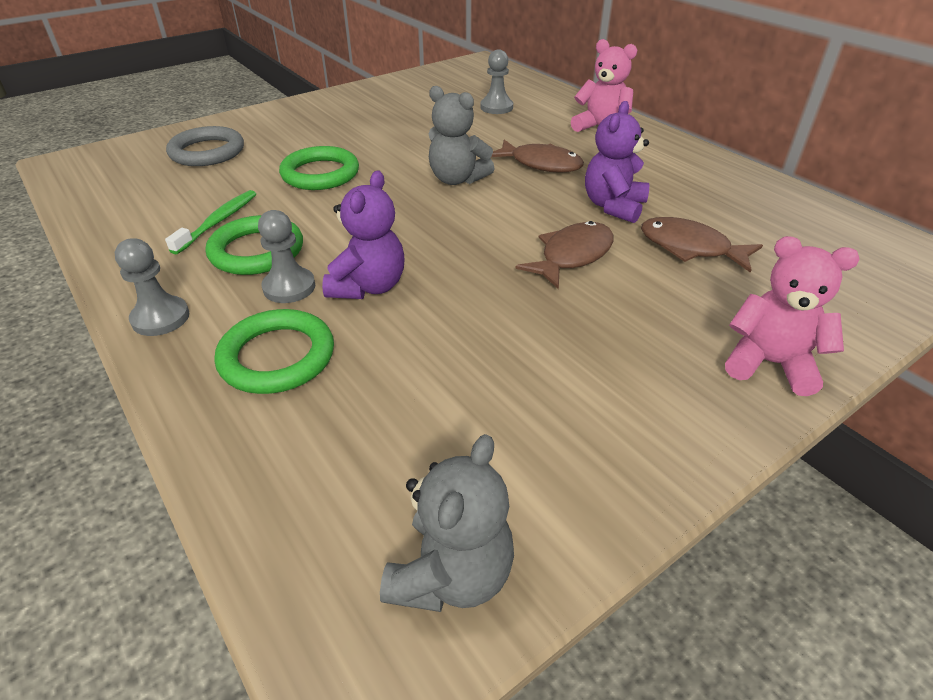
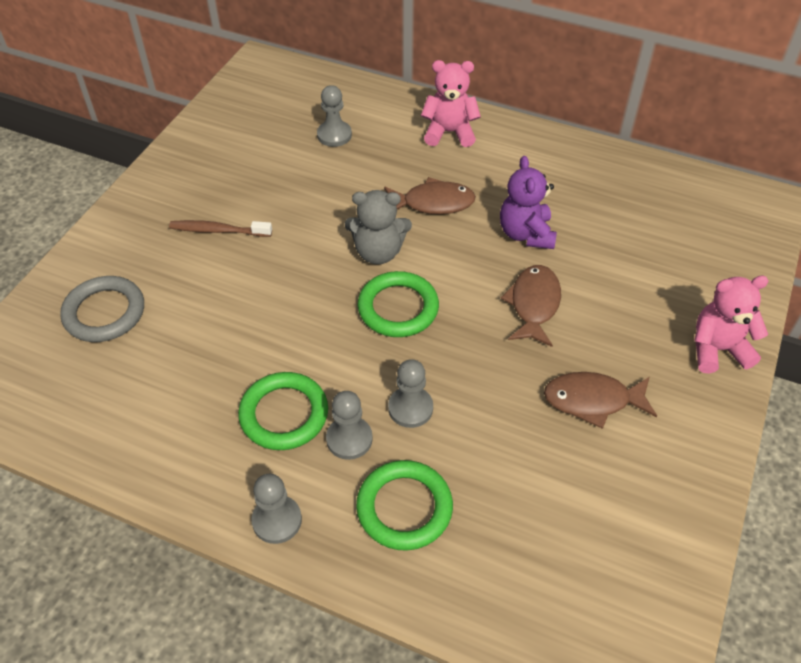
camera: 30 degrees left, 10 degrees up
green toothbrush [165,190,256,254] -> none
green ring [279,146,359,190] -> green ring moved to [357,271,439,337]
purple teddy bear [322,171,404,299] -> grey pawn [388,359,433,428]
grey teddy bear [380,434,514,612] -> none
brown fish [641,217,763,273] -> brown fish moved to [544,372,657,429]
none -> brown toothbrush [169,220,272,237]

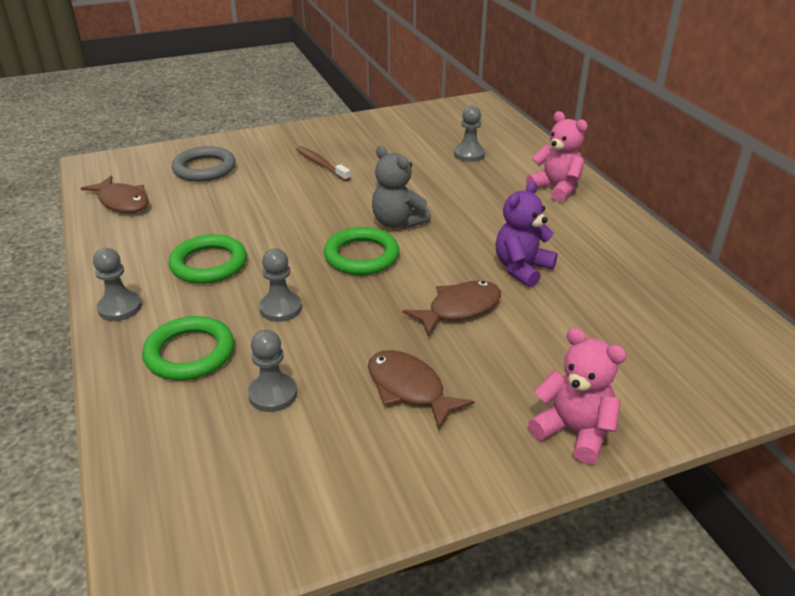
camera: 45 degrees right, 15 degrees down
grey pawn [326,391,373,460] -> grey pawn moved to [248,330,297,412]
brown fish [384,177,476,214] -> brown fish moved to [81,176,148,213]

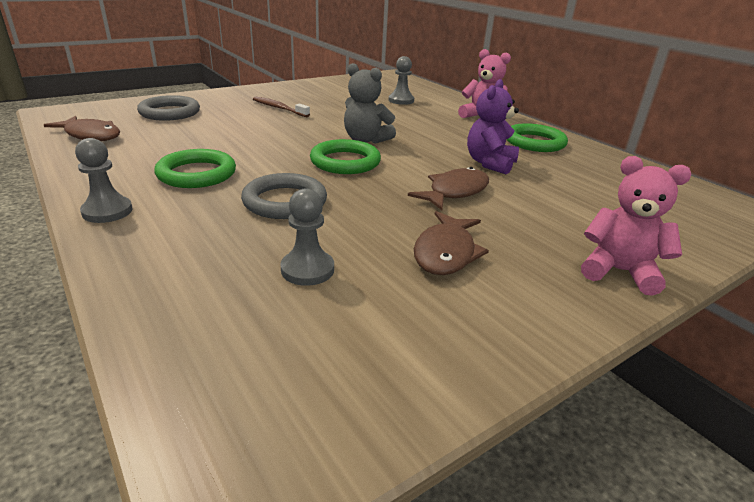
camera: 15 degrees left, 5 degrees down
green ring [142,316,234,380] -> green ring moved to [507,123,568,152]
grey pawn [259,248,302,322] -> grey ring [241,173,327,219]
brown fish [368,350,474,430] -> brown fish turned 105 degrees counterclockwise [414,211,489,275]

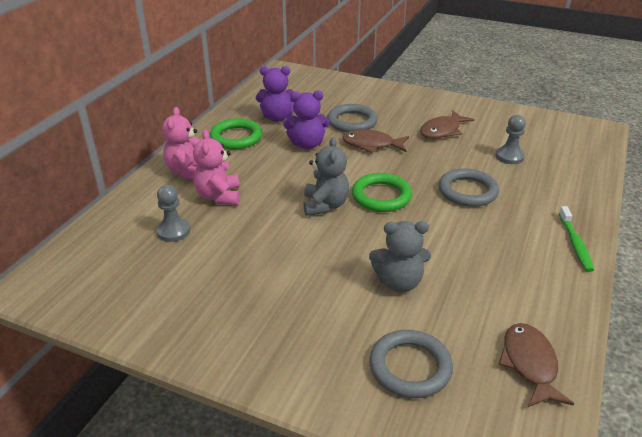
camera: 120 degrees left, 5 degrees up
grey pawn [75,138,132,223] -> green toothbrush [559,206,594,272]
green ring [154,149,236,188] -> none
brown toothbrush [253,97,310,117] -> none
brown fish [414,211,489,275] -> brown fish turned 150 degrees clockwise [420,111,474,139]
pink teddy bear [581,156,692,296] -> pink teddy bear moved to [193,130,240,205]
none -> purple teddy bear [256,66,294,122]
none -> grey ring [327,104,378,132]
none -> grey teddy bear [369,221,431,292]

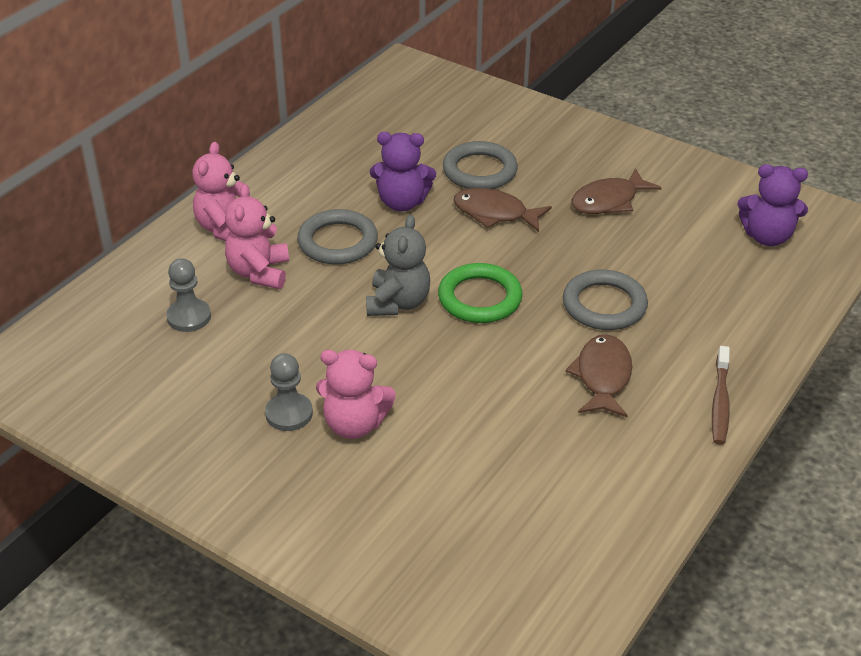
camera: 10 degrees right, 5 degrees up
green ring [210,118,263,149] -> none
purple teddy bear [256,66,294,122] -> purple teddy bear moved to [738,164,808,246]
grey teddy bear [369,221,431,292] -> none
grey ring [369,330,453,398] -> grey ring moved to [297,209,378,264]
grey pawn [495,115,526,164] -> grey pawn moved to [265,353,313,431]
brown fish [498,323,574,407] -> brown fish moved to [566,334,632,418]
green toothbrush [559,206,594,272] -> brown toothbrush [712,346,730,445]
none -> pink teddy bear [316,350,396,439]

